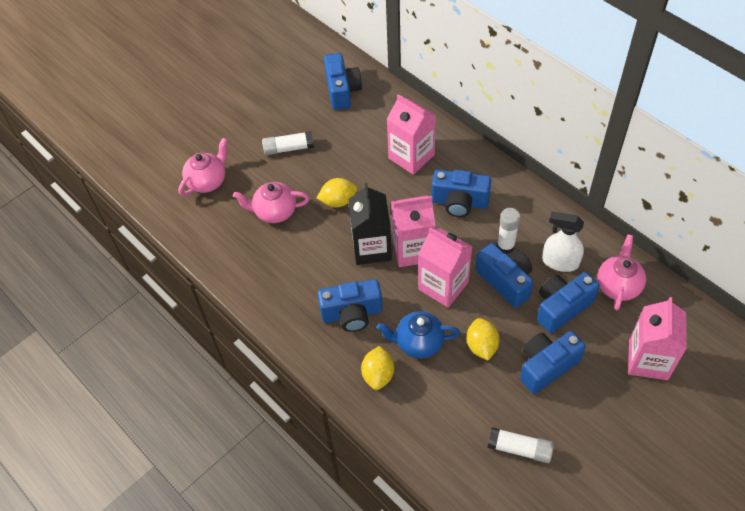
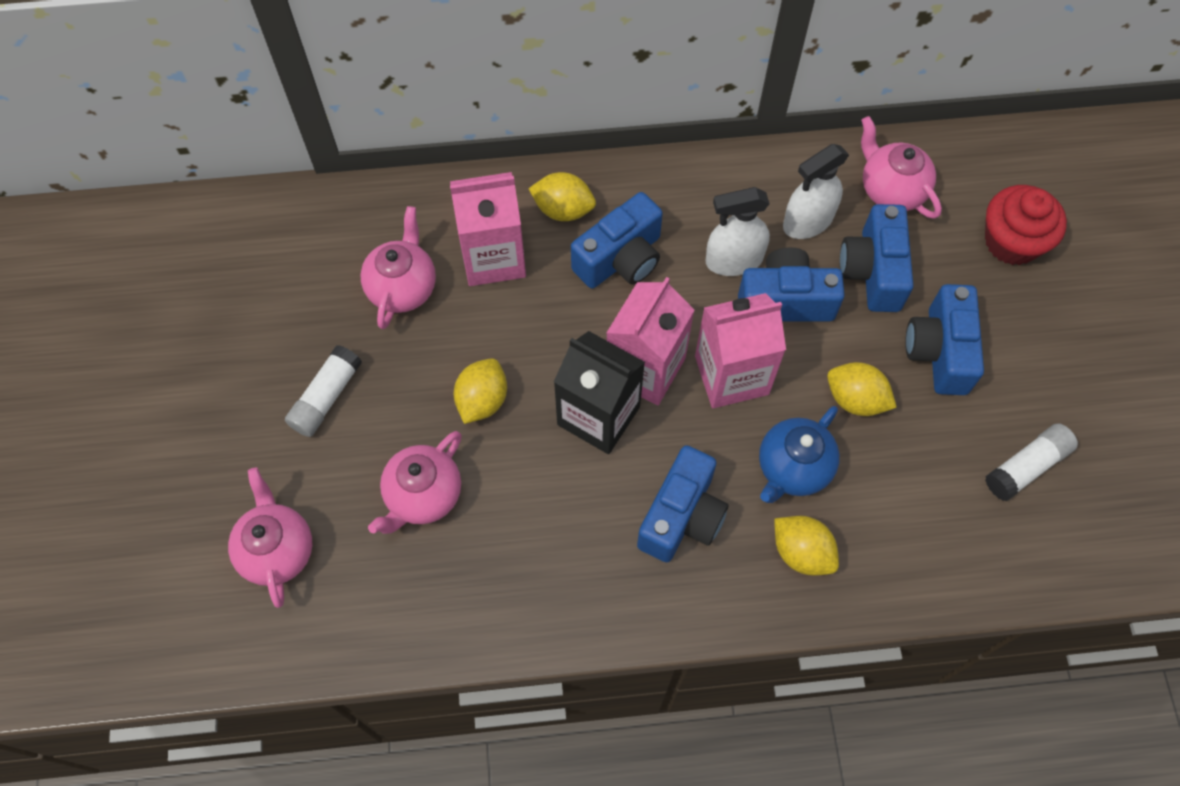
camera: 55 degrees left, 10 degrees up
blue camera [324,53,362,110] -> none
white glue stick [497,208,520,254] -> white spray bottle [706,187,770,276]
pink carton [628,297,687,380] -> red cupcake [985,185,1067,265]
none -> pink teapot [360,206,436,329]
none -> yellow lemon [528,172,596,221]

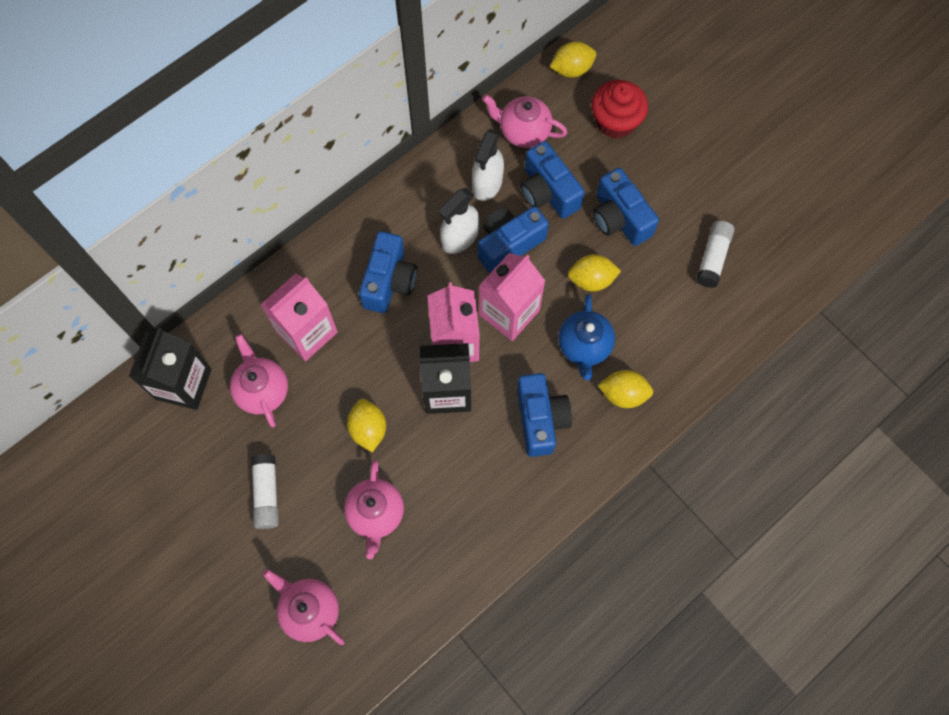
camera: 35 degrees left, 5 degrees up
yellow lemon [528,172,596,221] -> yellow lemon moved to [550,42,596,78]
none -> black carton [129,328,212,410]

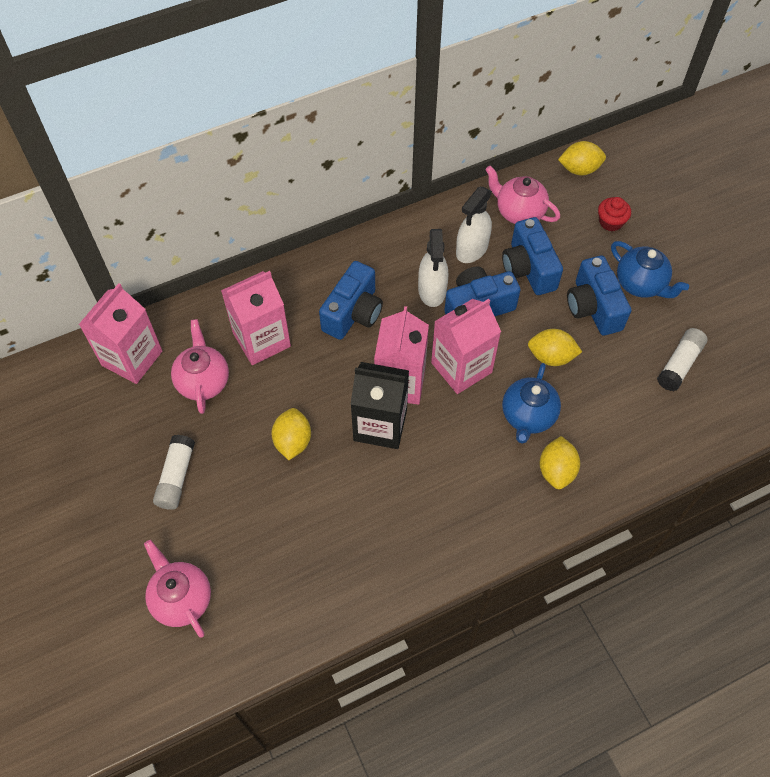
camera: 15 degrees right, 10 degrees down
black carton [129,328,212,410] -> pink carton [79,283,162,384]
pink teapot [344,460,404,559] -> none
white spray bottle [438,188,479,254] -> white spray bottle turned 60 degrees counterclockwise [418,229,448,307]
blue camera [517,373,572,457] -> none
red cupcake [592,80,648,139] -> red cupcake [598,197,631,231], size x0.60
yellow lemon [598,370,653,408] -> yellow lemon turned 75 degrees clockwise [540,436,580,489]
none -> blue teapot [611,241,689,298]

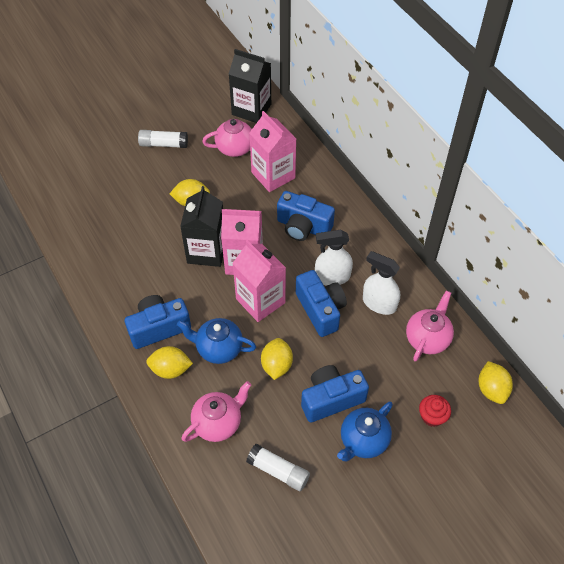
camera: 85 degrees right, 5 degrees down
pink carton [79,283,162,384] -> black carton [229,49,271,123]
pink teapot [144,540,211,637] -> pink teapot moved to [182,381,251,442]
blue camera [502,217,563,295] -> blue camera moved to [125,295,191,349]

